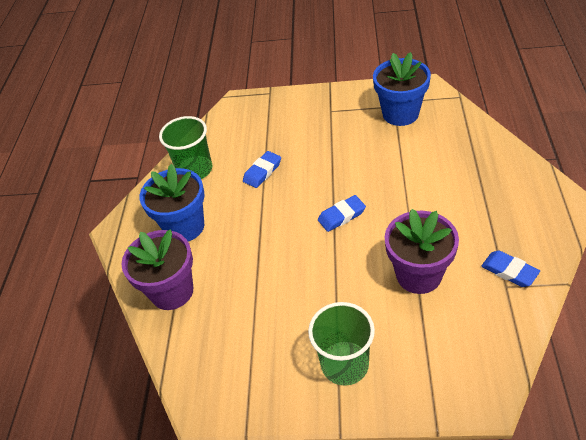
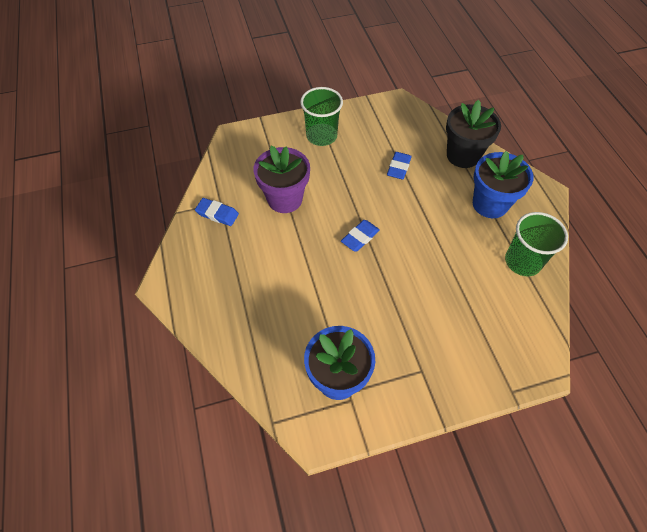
camera: 155 degrees right, 10 degrees up
purple flower pot [121,230,193,310] -> black flower pot [446,100,501,168]
blue eraser [243,151,281,188] -> blue eraser moved to [387,152,412,180]

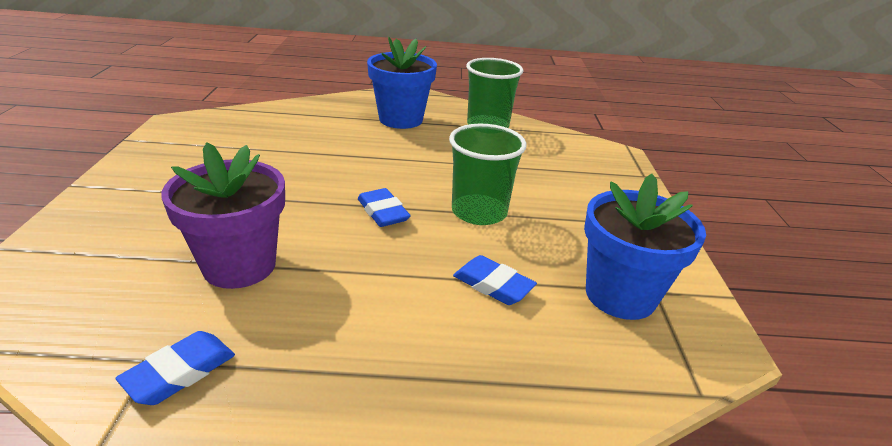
camera: 75 degrees left, 25 degrees down
green cup [300,87,343,146] -> green cup moved to [449,124,527,225]
blue eraser [387,152,412,180] -> blue eraser moved to [453,255,537,305]
black flower pot [446,100,501,168] -> none

